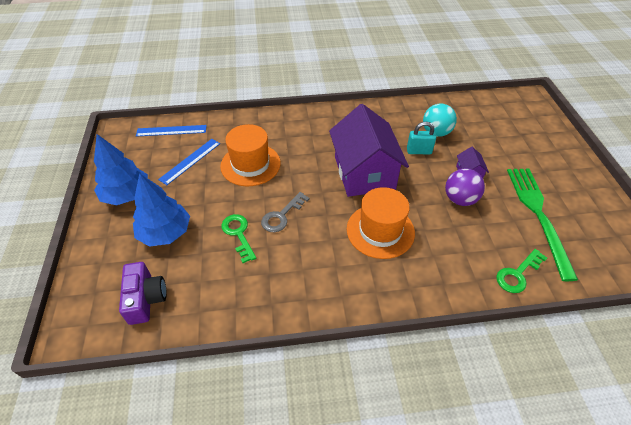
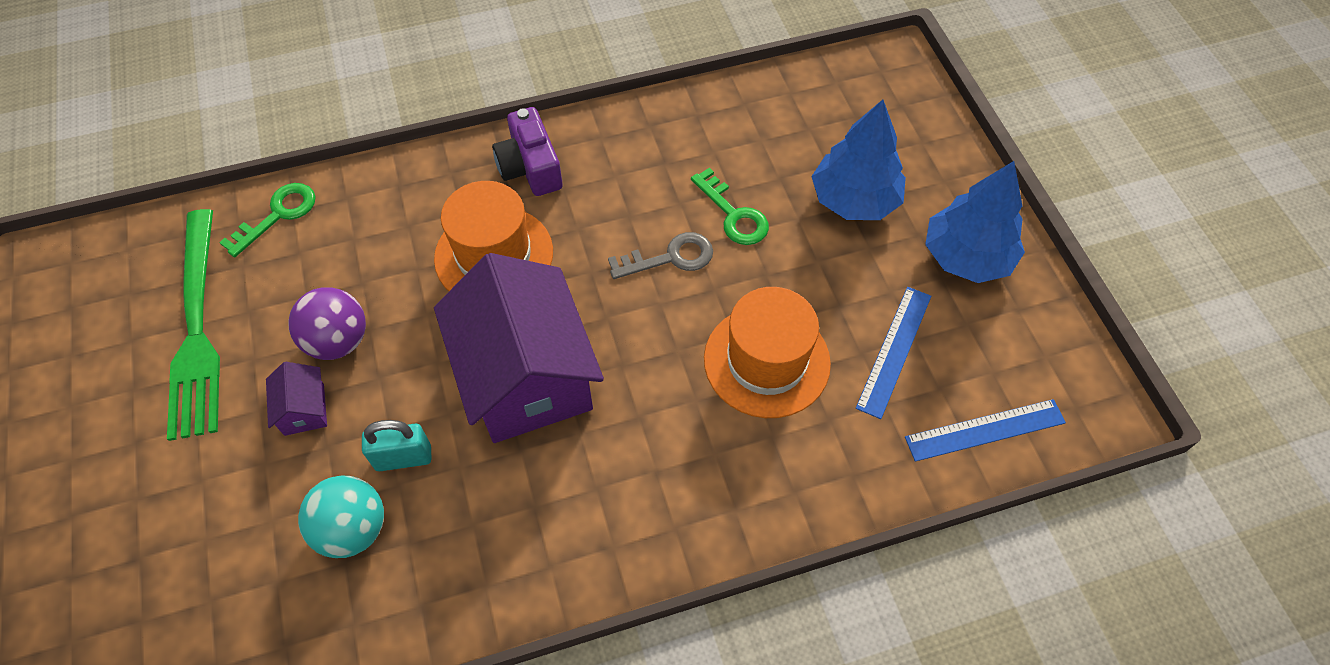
camera: 170 degrees right, 10 degrees up
purple camera [119,262,167,325] -> purple camera moved to [492,107,563,196]
grey key [261,192,310,232] -> grey key turned 45 degrees clockwise [608,232,713,279]

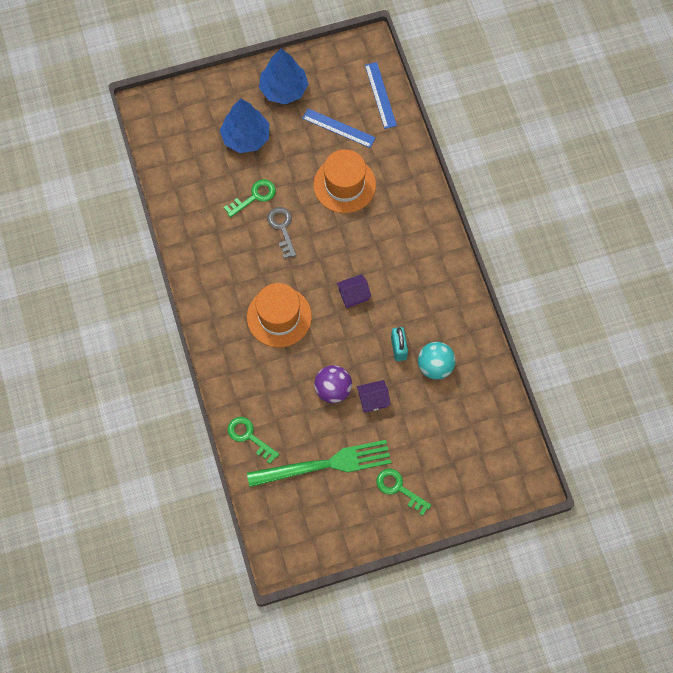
camera: 90 degrees left, 10 degrees up
purple house [434,253,604,443] -> purple house [337,274,371,308], size x0.41
purple camera [492,107,563,196] -> none
none -> green key [376,469,431,516]

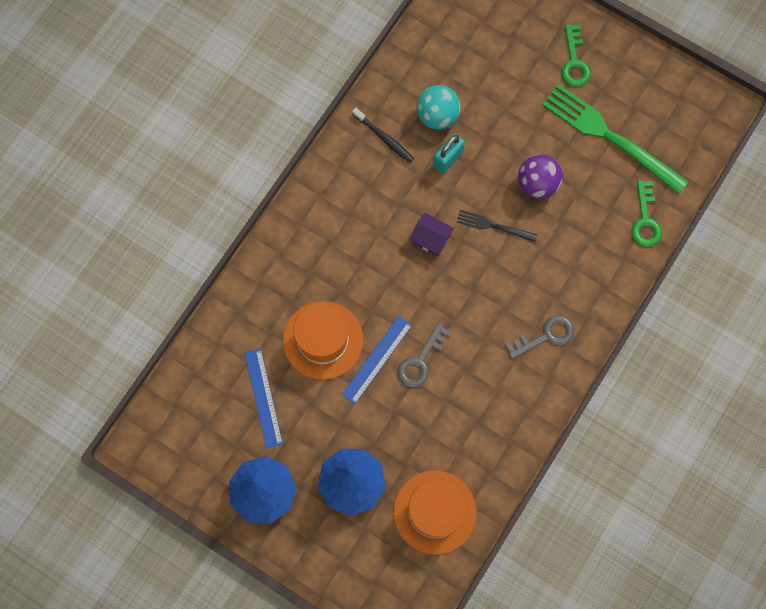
camera: 130 degrees left, 5 degrees up
green key [224,180,276,218] -> none
orange hat [247,283,312,347] -> orange hat moved to [394,470,477,555]
purple house [357,380,391,413] -> none
blue ruler [365,62,397,129] -> blue ruler moved to [341,316,412,404]
none -> black toothbrush [352,108,414,163]
none -> black fork [456,210,538,242]
none -> grey key [505,315,574,359]

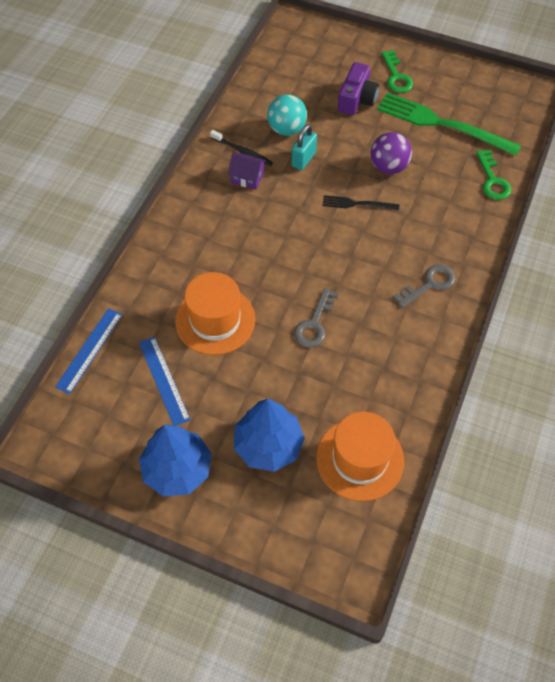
camera: 10 degrees left, 15 degrees down
blue ruler [341,316,412,404] -> blue ruler moved to [55,308,123,394]
purple house [410,213,454,256] -> purple house moved to [228,153,266,190]
none -> purple camera [338,62,379,115]

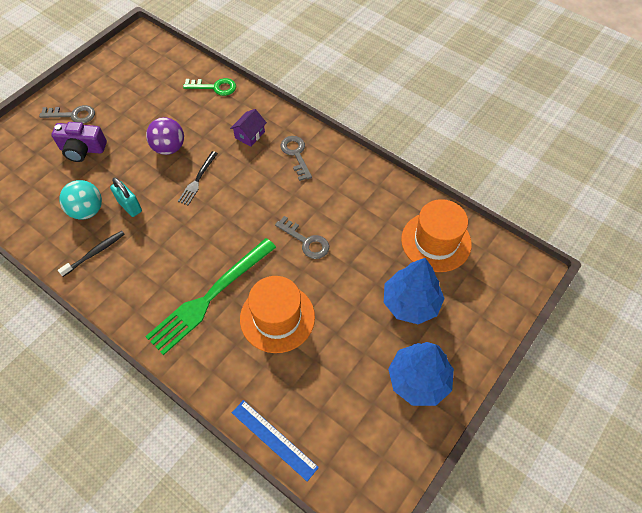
camera: 75 degrees left, 0 degrees up
blue ruler [139,337,191,426] -> none
purple house [228,153,266,190] -> purple house moved to [230,109,267,147]
purple camera [338,62,379,115] -> purple camera turned 150 degrees clockwise [51,122,107,162]
green fork [377,92,521,156] -> green fork moved to [145,238,276,355]
green key [382,50,413,93] -> grey key [39,105,95,124]

